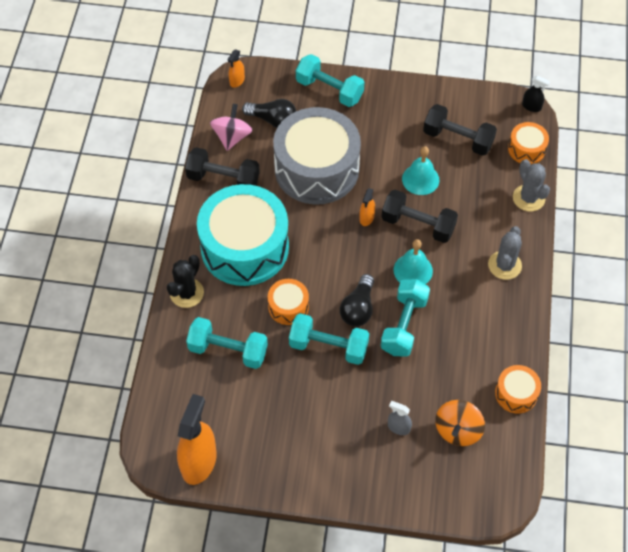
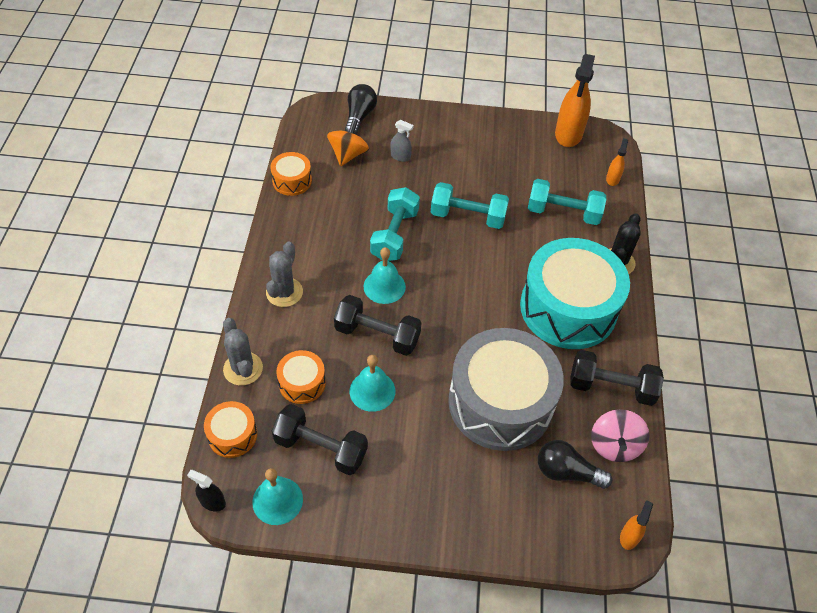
camera: 175 degrees right, 5 degrees down
orange drum [268,279,309,325] -> orange drum moved to [276,350,326,404]
turquoise dumbbell [296,54,365,107] -> none
black light bulb [340,274,374,326] -> black light bulb moved to [345,84,377,135]
orange spray bottle [359,188,375,226] -> orange spray bottle moved to [606,138,628,186]
none -> turquoise bell [252,468,303,525]

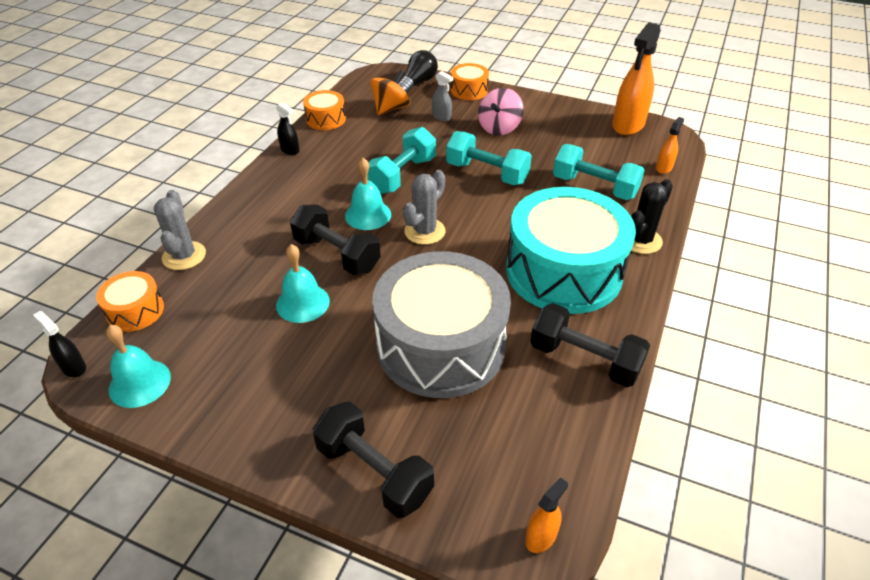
camera: 20 degrees right, 10 degrees down
grey cactus [266,242,303,307] -> grey cactus moved to [403,170,446,245]
black dumbbell [272,404,368,475] -> black dumbbell moved to [313,401,434,518]
orange drum [276,350,326,404] -> orange drum moved to [450,63,489,100]
black light bulb [538,440,612,489] -> none
pink spinning top [591,409,649,462] -> pink spinning top moved to [478,88,523,135]
none -> black spray bottle [276,102,300,155]

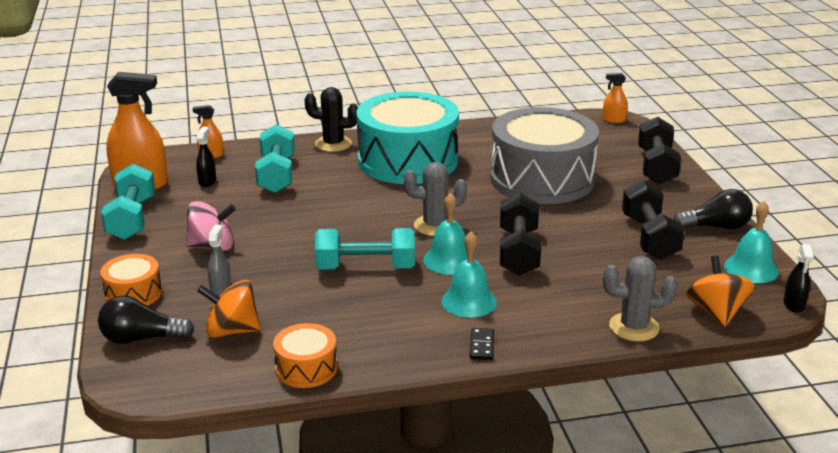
camera: 125 degrees left, 15 degrees down
orange drum [96,271,164,332] -> orange spinning top [686,256,754,327]
grey cactus [154,190,206,270] -> grey cactus turned 45 degrees clockwise [603,256,677,341]
black spray bottle [276,102,300,155] -> black spray bottle moved to [196,127,216,187]
turquoise bell [276,244,330,323] -> turquoise bell moved to [441,231,497,318]
turquoise dumbbell [446,131,532,185] -> turquoise dumbbell moved to [101,163,155,240]
black dumbbell [530,303,650,387] -> black dumbbell moved to [622,180,685,260]
none -> black domino [470,328,494,360]
none -> black light bulb [673,189,753,229]

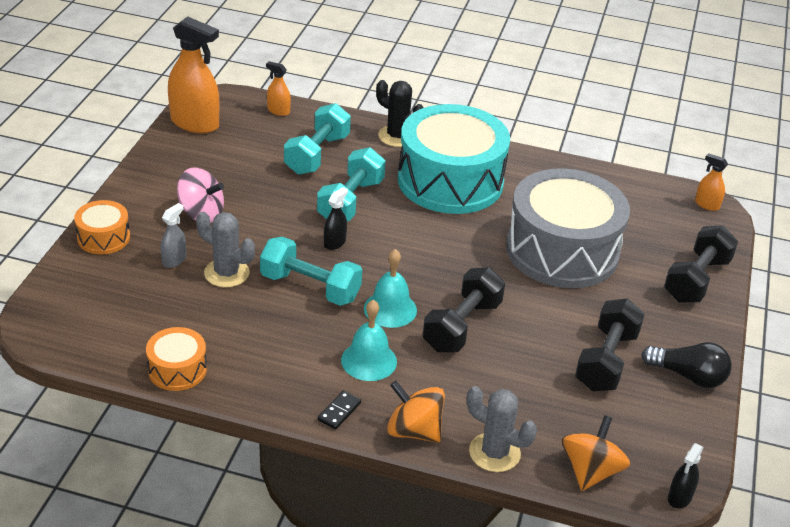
camera: 25 degrees right, 10 degrees up
black light bulb [98,296,194,344] -> none
turquoise dumbbell [101,163,155,240] -> turquoise dumbbell moved to [317,147,386,221]
black spray bottle [196,127,216,187] -> black spray bottle moved to [324,187,348,250]
orange spinning top [197,280,261,338] -> orange spinning top moved to [387,381,445,443]
grey cactus [404,162,467,236] -> grey cactus moved to [196,212,255,288]
turquoise bell [724,201,779,283] -> none

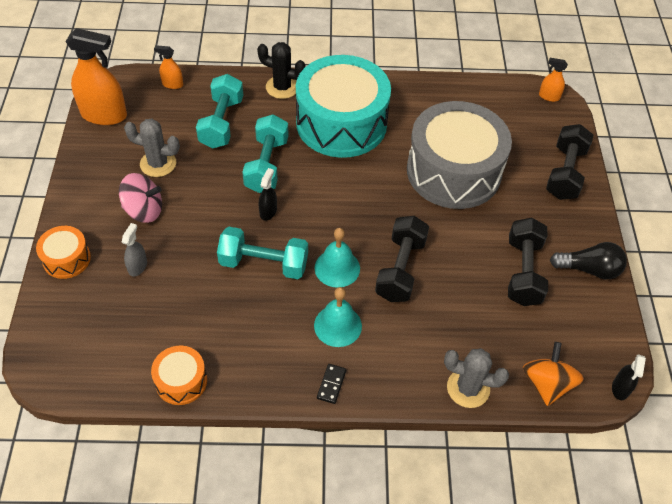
camera: 15 degrees left, 15 degrees up
grey cactus [196,212,255,288] -> grey cactus moved to [124,119,180,177]
orange spinning top [387,381,445,443] -> none

